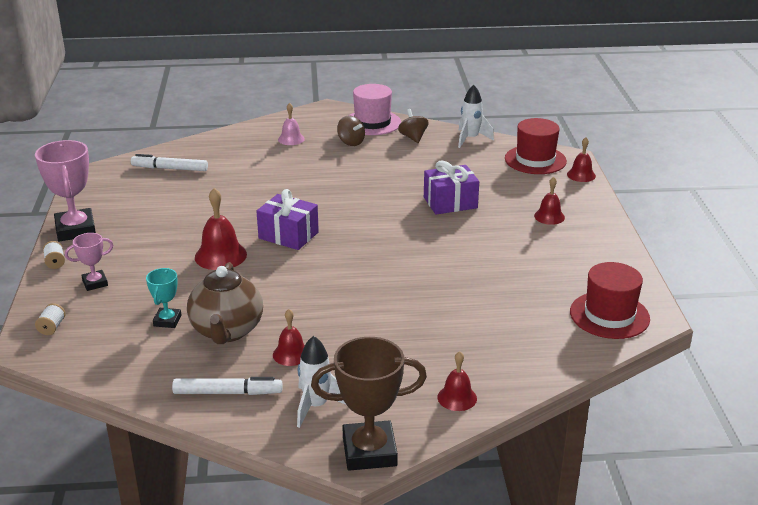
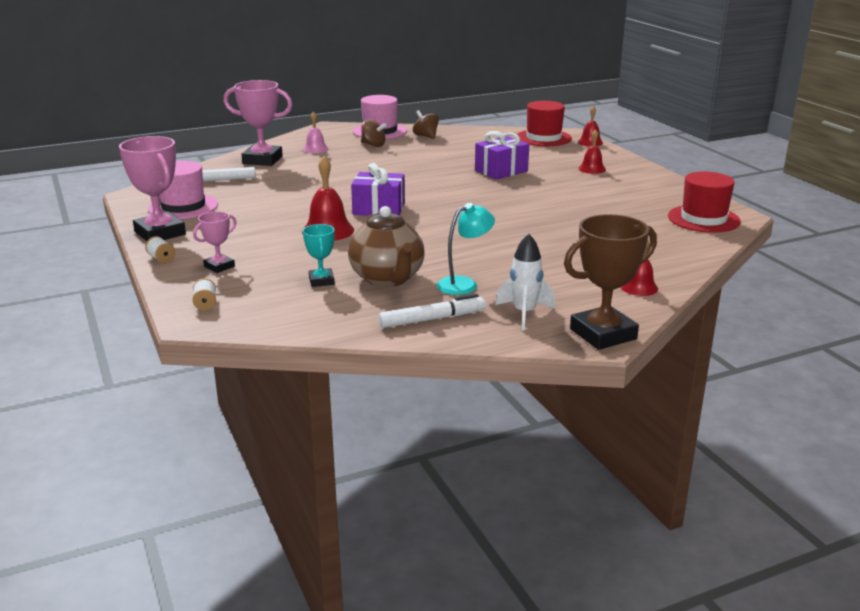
camera: 20 degrees left, 5 degrees down
red bell [273,309,305,366] -> turquoise lamp [437,203,495,295]
white rocket [458,85,494,148] -> none
none -> pink hat [148,161,218,219]
none -> pink trophy [223,80,292,166]

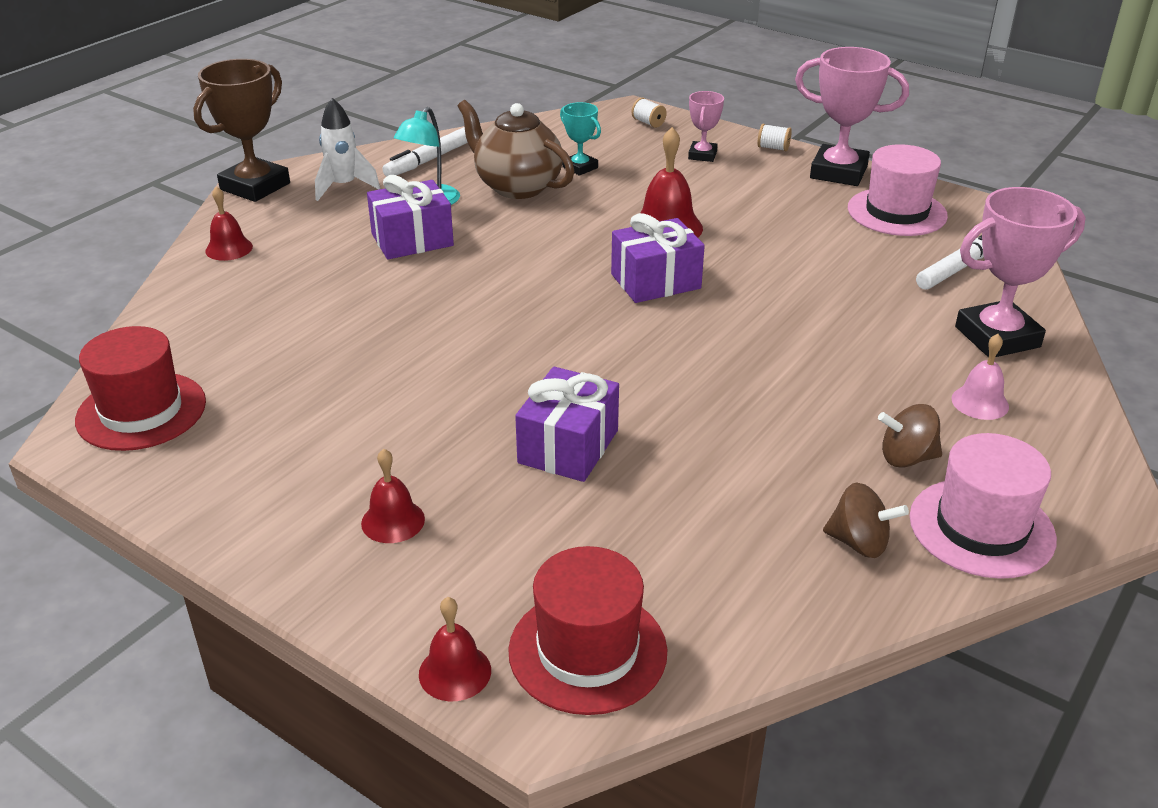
camera: 150 degrees right, 10 degrees up
none -> purple gift [367,175,454,259]

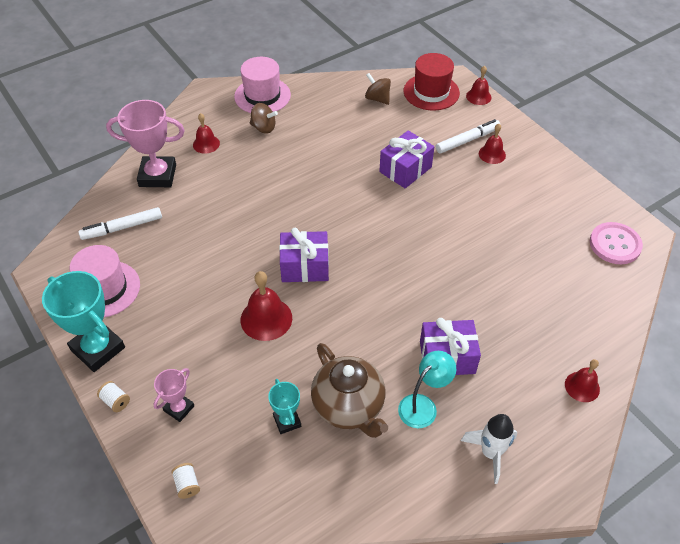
camera: 160 degrees left, 15 degrees up
red hat [75,326,206,451] -> pink button [590,222,643,264]
brown trophy [193,59,290,202] -> none
white marker [382,127,468,177] -> white marker moved to [436,119,501,154]
pink trophy [795,47,909,186] -> turquoise trophy [42,271,125,372]
brown spinning top [823,482,909,558] -> brown spinning top moved to [365,73,391,105]
pink bell [951,334,1009,420] -> red bell [193,113,220,154]

